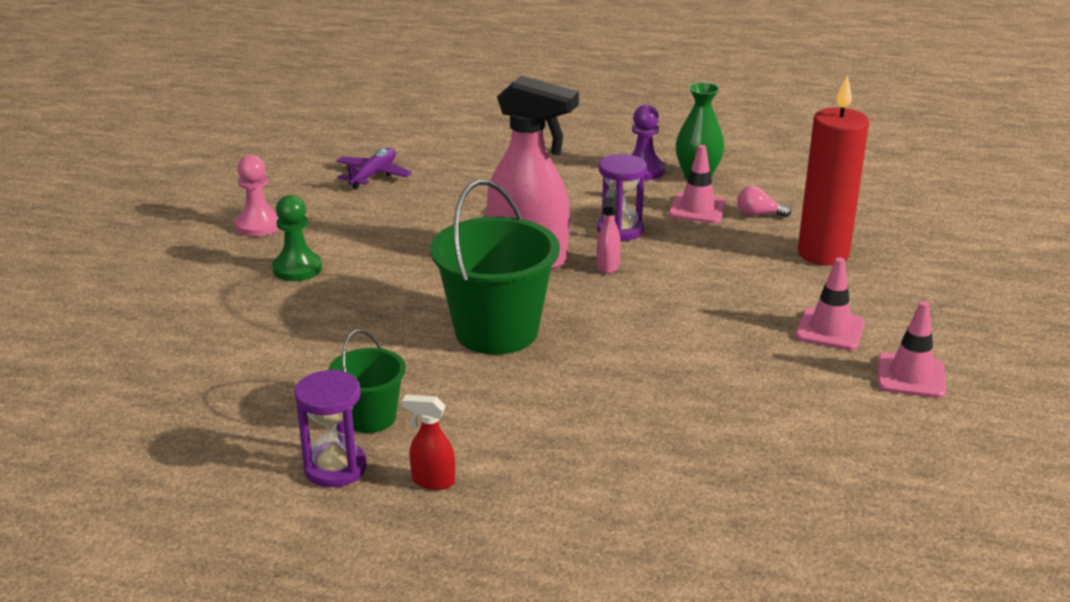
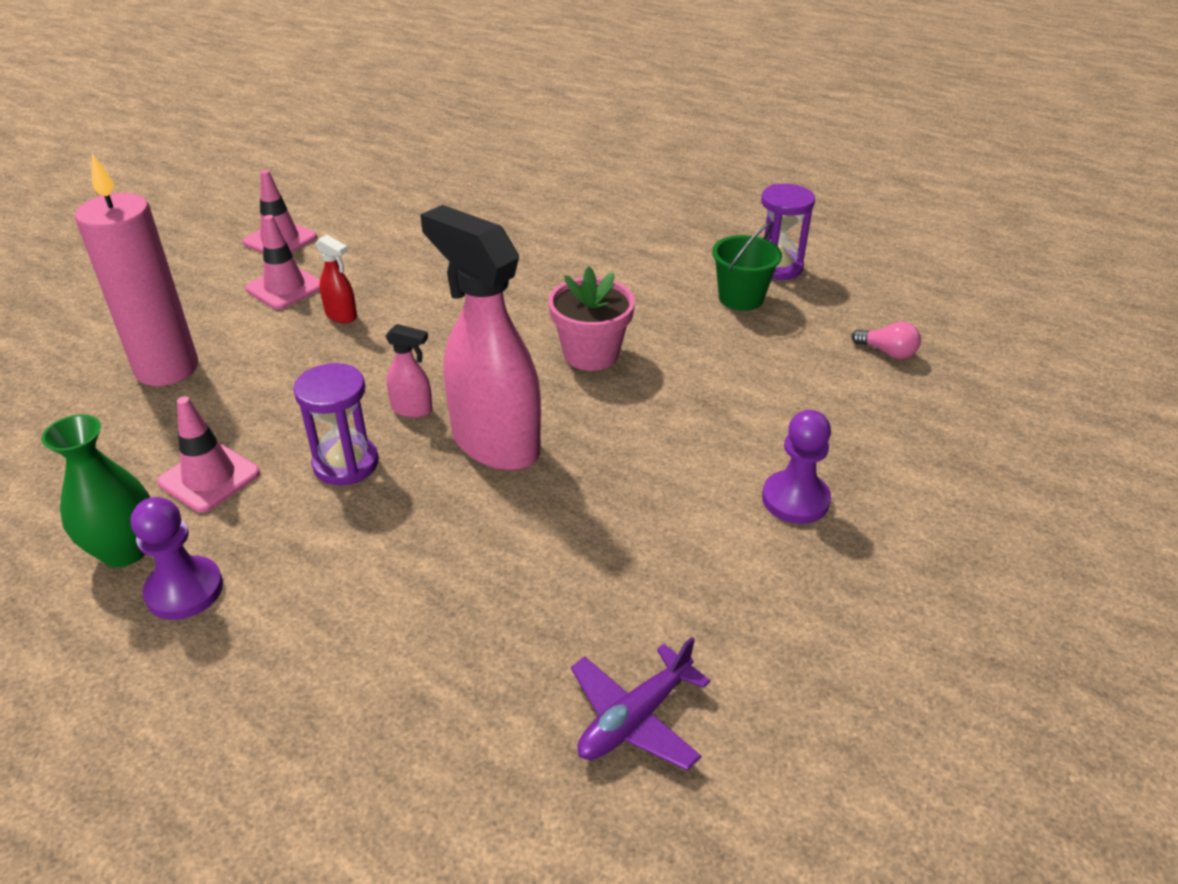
camera: 160 degrees left, 10 degrees up
pink pawn [235,155,279,237] -> none
green pawn [272,195,322,281] -> purple pawn [762,410,831,524]
red spray bottle [402,395,455,490] -> red spray bottle moved to [316,235,357,323]
green bucket [430,180,560,355] -> pink flower pot [548,266,635,371]
pink spray bottle [597,189,621,274] -> pink spray bottle turned 105 degrees counterclockwise [385,324,433,418]
pink light bulb [737,186,791,217] -> pink light bulb moved to [851,322,921,359]
red candle [798,75,869,265] -> pink candle [75,154,198,386]

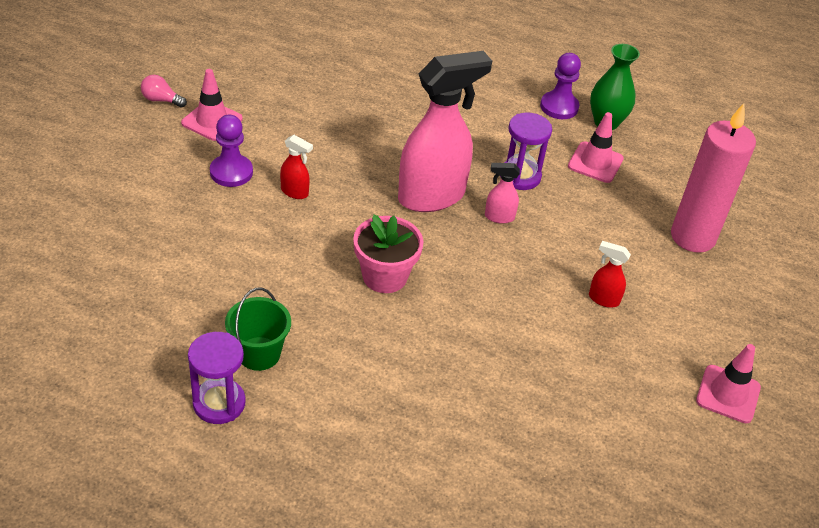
camera: 165 degrees right, 5 degrees up
pink traffic cone [245,215,320,310] -> pink traffic cone moved to [181,69,243,141]
pink spray bottle [420,205,541,471] -> pink spray bottle turned 60 degrees counterclockwise [398,51,492,212]
purple plane [571,637,710,771] -> none
pink light bulb [851,322,921,359] -> pink light bulb moved to [141,75,187,108]
none -> red spray bottle [280,135,313,199]

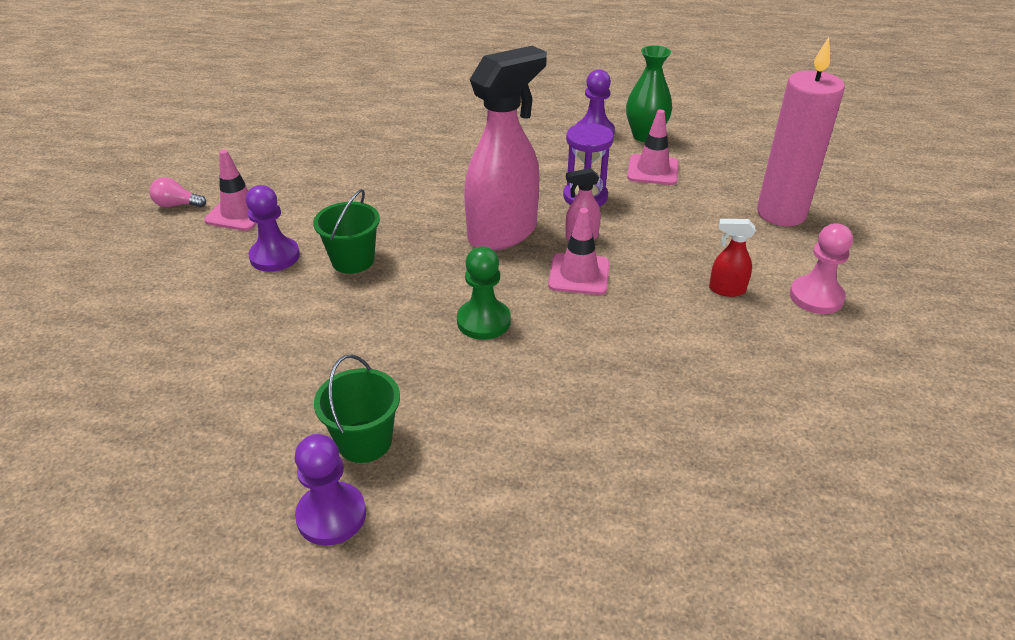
camera: 10 degrees left, 5 degrees down
purple hourglass [188,332,246,424] -> purple pawn [294,434,366,546]
red spray bottle [280,135,313,199] -> green bucket [313,189,380,274]
pink flower pot [353,214,423,293] -> green pawn [457,246,511,340]
pink traffic cone [696,344,761,423] -> pink traffic cone moved to [548,208,610,295]
none -> pink pawn [790,223,853,314]

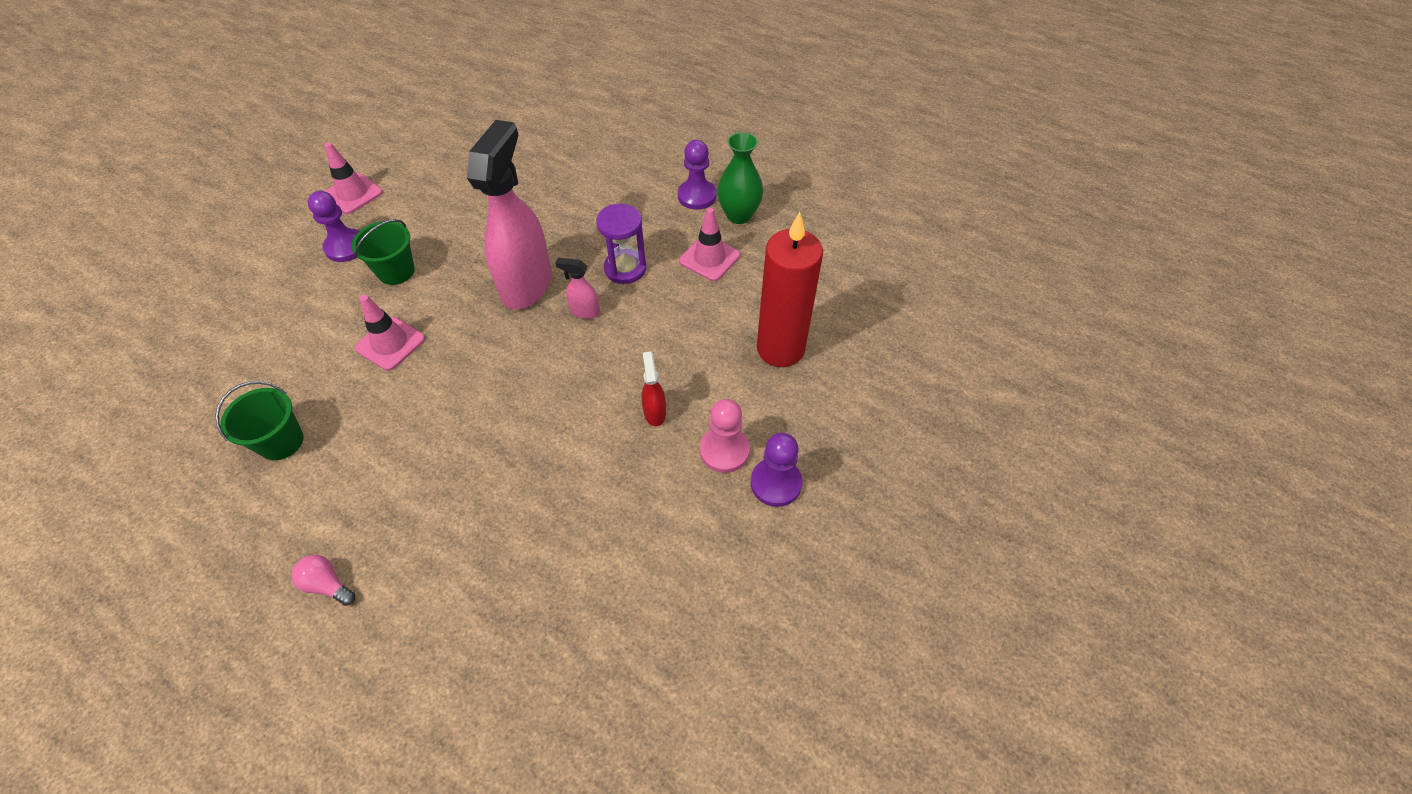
camera: 25 degrees right, 15 degrees up
pink light bulb [149,177,206,207] -> pink light bulb moved to [291,555,355,606]
purple pawn [294,434,366,546] -> purple pawn moved to [750,433,802,507]
green pawn [457,246,511,340] -> none
pink spray bottle [464,46,547,251] -> pink spray bottle turned 60 degrees counterclockwise [467,120,552,310]
pink traffic cone [548,208,610,295] -> pink traffic cone moved to [355,295,425,371]
red spray bottle [709,219,756,297] -> red spray bottle turned 45 degrees clockwise [642,352,666,426]
pink candle [757,37,845,226] -> red candle [757,212,823,367]

